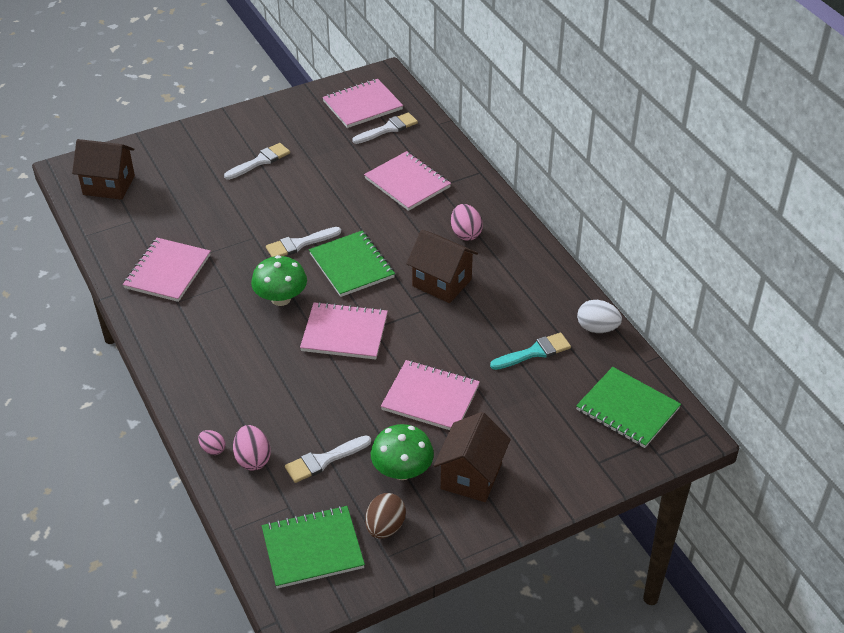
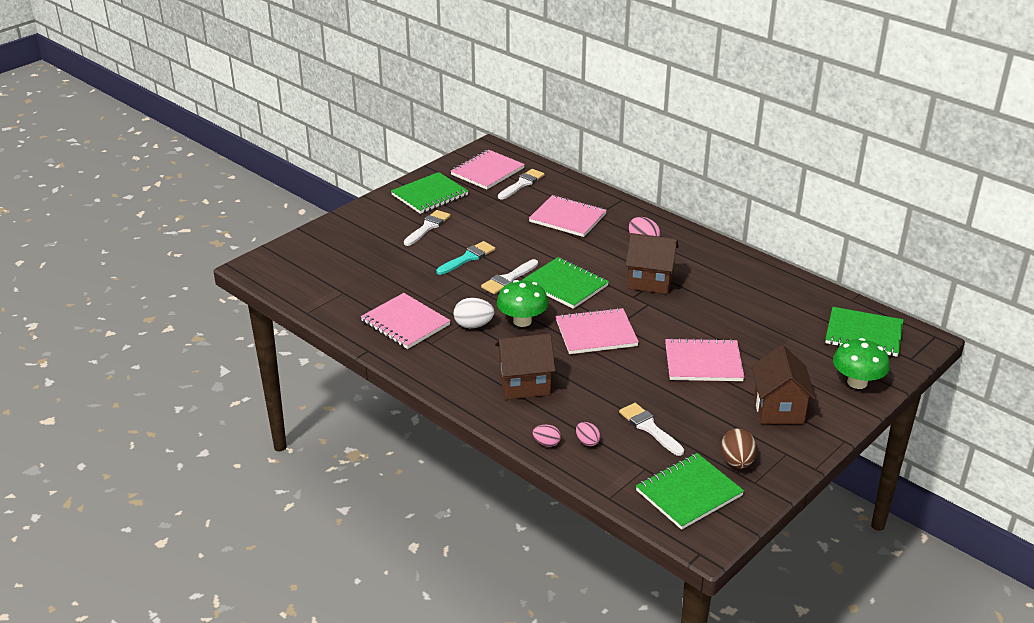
camera: 20 degrees left, 10 degrees down
brown house [72,139,135,200] -> brown house moved to [495,334,556,400]
pink notebook [123,238,211,302] -> pink notebook turned 45 degrees counterclockwise [361,293,451,349]
pink egg [233,425,271,471] -> pink egg [576,422,601,446], size x0.62
white brush [285,435,371,483] -> white brush turned 105 degrees clockwise [619,403,684,456]
green mushroom [371,424,434,480] -> green mushroom moved to [833,338,890,389]
turquoise brush [490,333,571,370] -> turquoise brush moved to [436,241,495,275]
white egg [577,300,622,333] -> white egg moved to [454,298,494,328]
none -> green notebook [391,172,468,214]

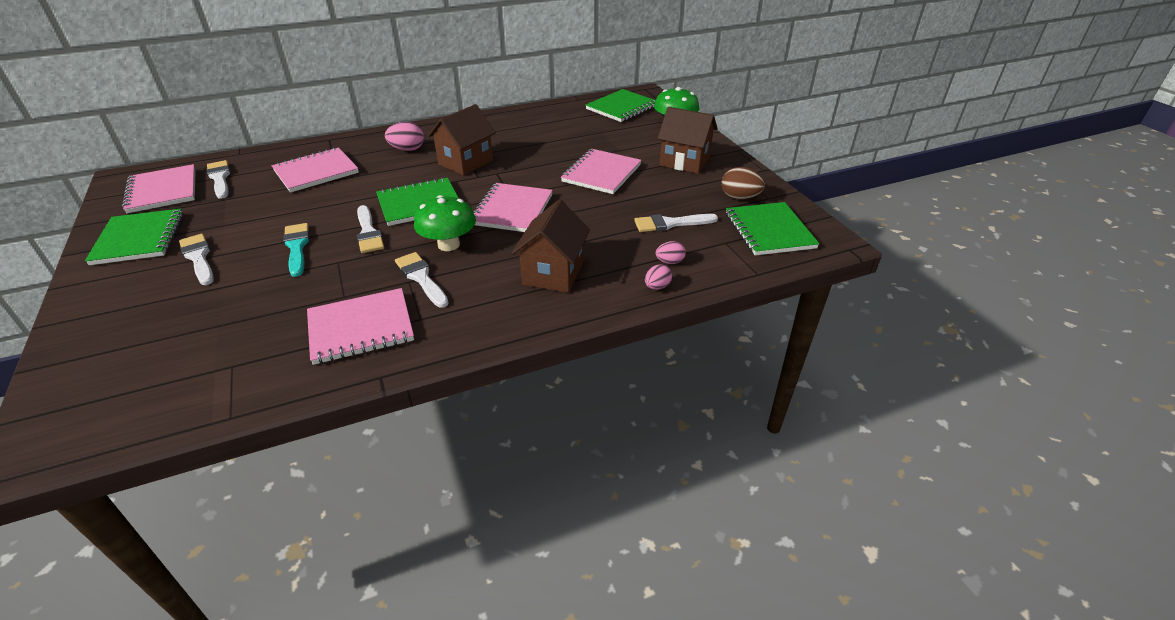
camera: 65 degrees left, 5 degrees up
white egg [454,298,494,328] -> white brush [395,252,449,308]

